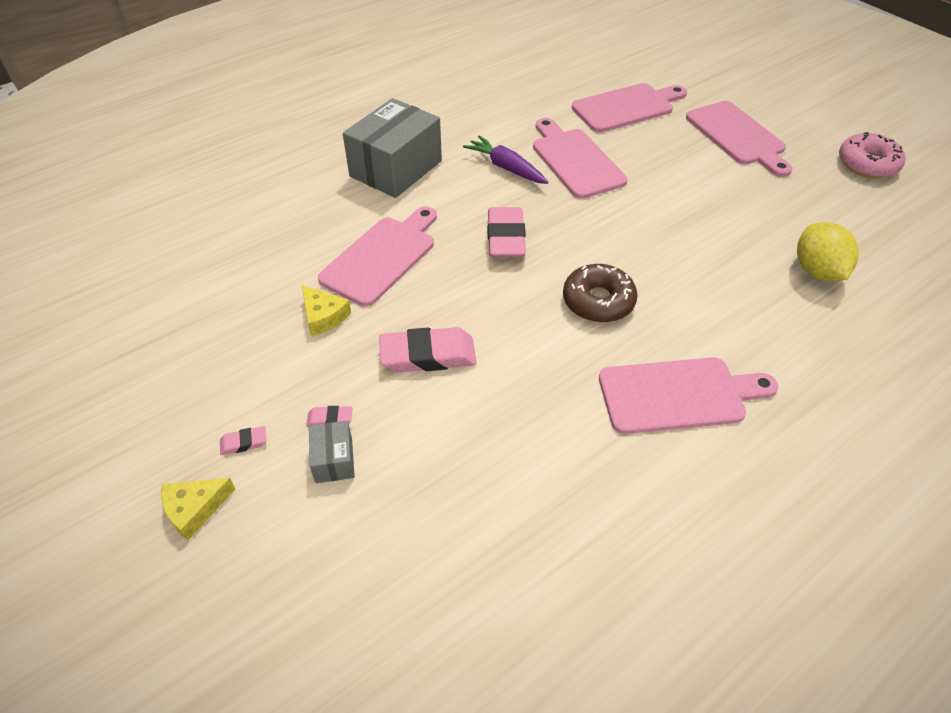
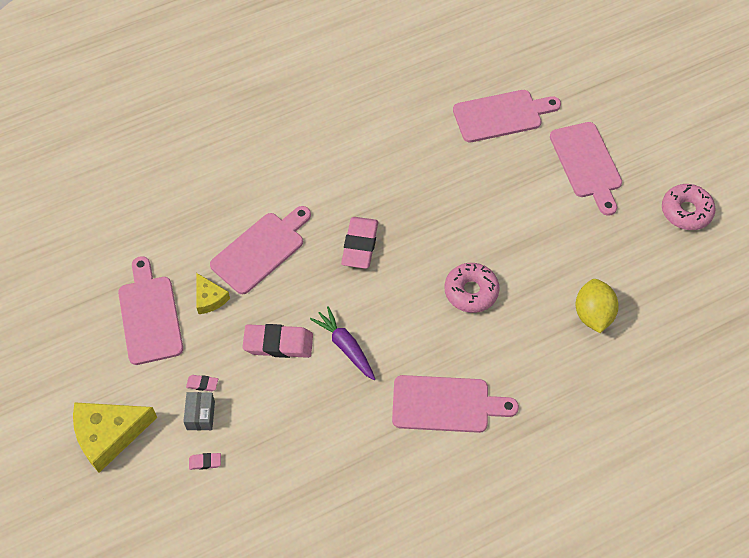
camera: 10 degrees right, 10 degrees up
yellow cheese [161,478,236,541] -> yellow cheese [73,402,157,473], size x1.83
pink eraser [220,426,266,455] -> pink eraser moved to [189,453,221,470]
grey box [343,98,442,198] -> none
purple carrot [463,135,549,184] -> purple carrot moved to [310,306,375,380]
pink cutting board [533,118,628,199] -> pink cutting board moved to [118,256,183,365]
brown donut [563,264,638,323] -> none
none -> pink donut [445,263,500,313]

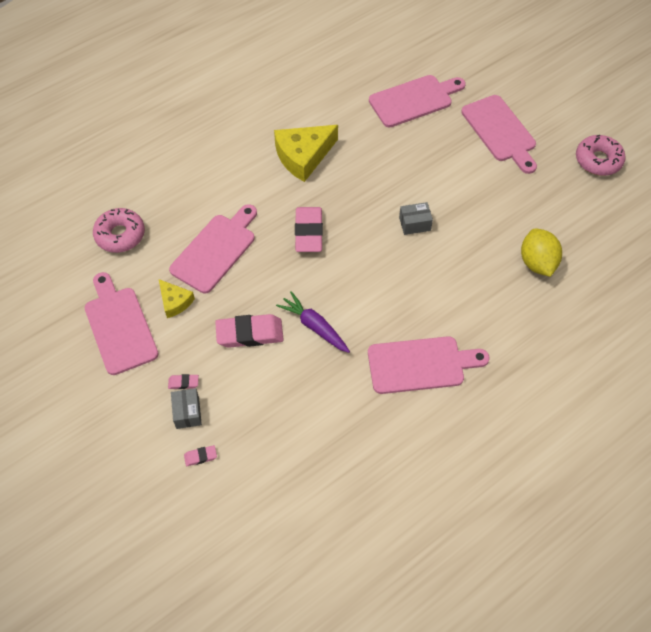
camera: 10 degrees left, 0 degrees up
yellow cheese [73,402,157,473] -> yellow cheese moved to [274,125,338,182]
pink donut [445,263,500,313] -> pink donut moved to [93,208,145,253]
none -> grey box [399,202,433,235]

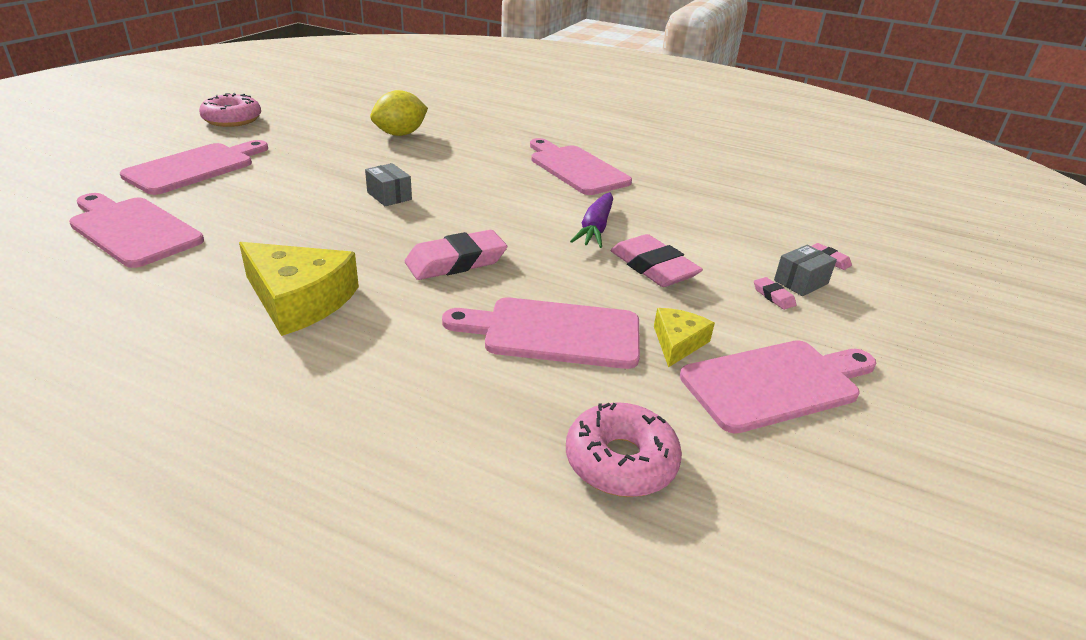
camera: 120 degrees left, 25 degrees down
pink cutting board [85,272,159,375] -> pink cutting board turned 150 degrees counterclockwise [680,340,876,434]

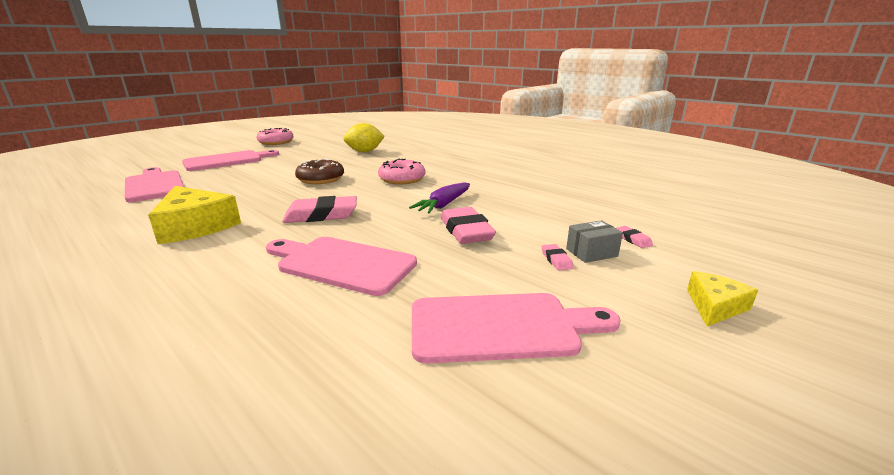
camera: 20 degrees right, 10 degrees down
grey box [365,163,412,206] -> brown donut [295,158,344,184]
pink cutting board [530,138,632,195] -> none
pink donut [566,402,682,497] -> pink donut moved to [378,159,425,184]
yellow cheese [654,308,715,367] -> yellow cheese moved to [687,271,758,326]

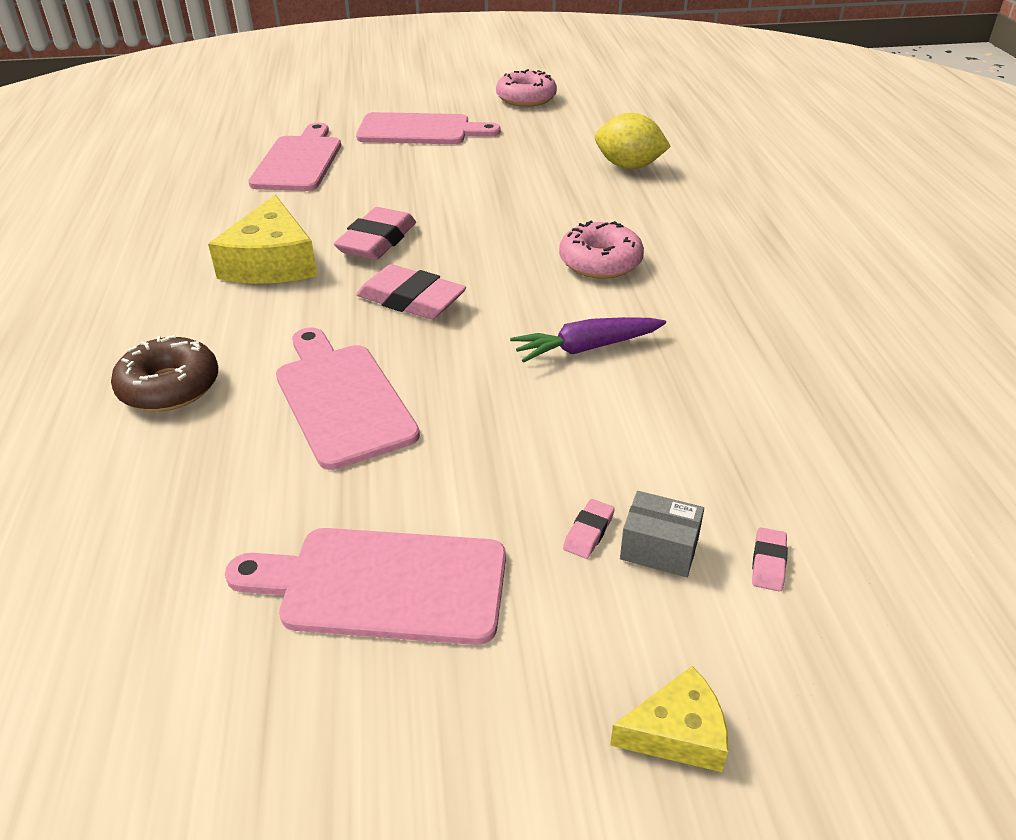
camera: 40 degrees right, 15 degrees up
brown donut [295,158,344,184] -> brown donut moved to [111,335,218,411]
pink cutting board [412,293,621,364] -> pink cutting board turned 150 degrees clockwise [225,528,506,645]
pink eraser [441,207,496,244] -> pink eraser moved to [334,207,416,260]

